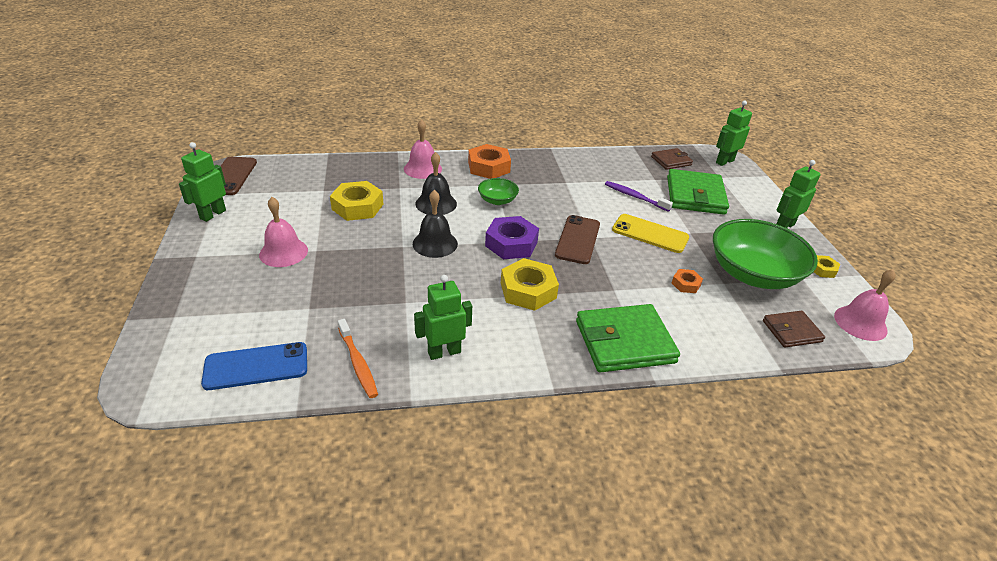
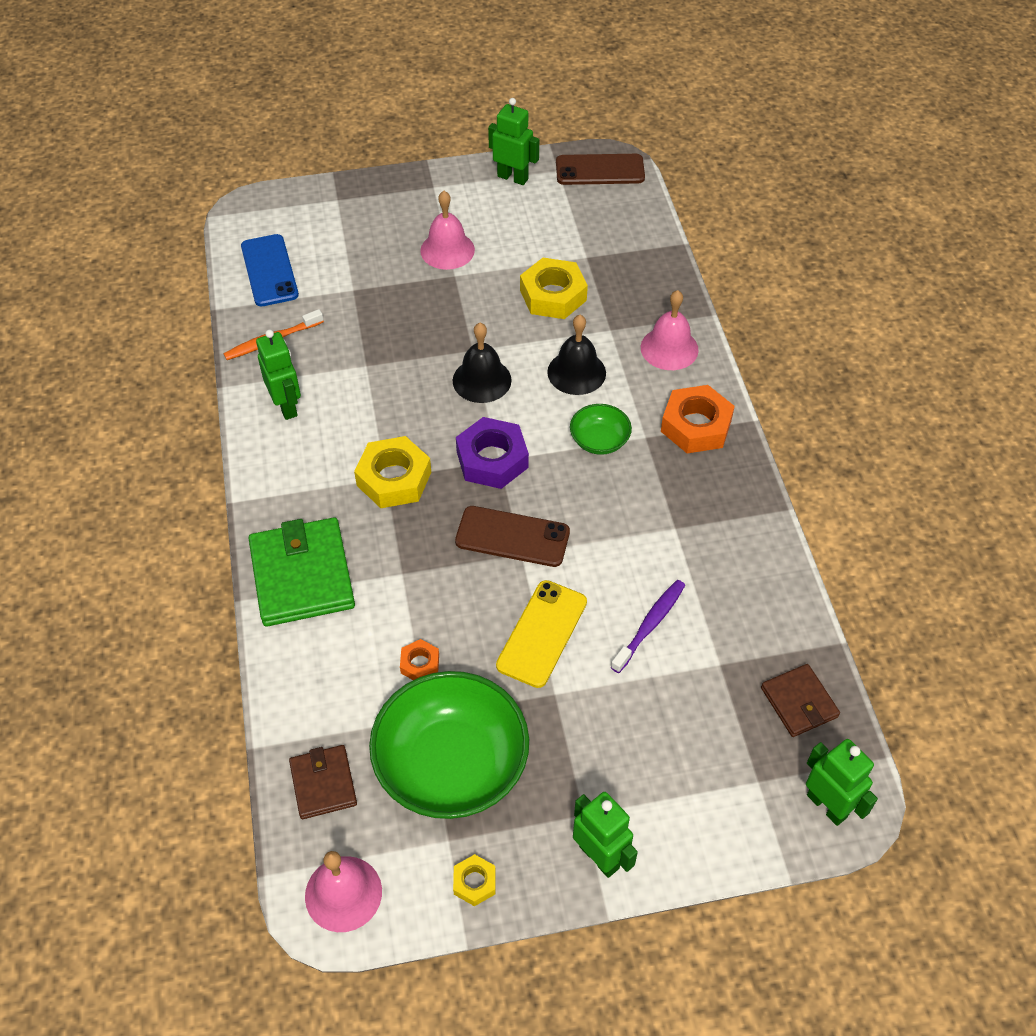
camera: 90 degrees right, 15 degrees up
green wallet [667,169,729,215] -> none

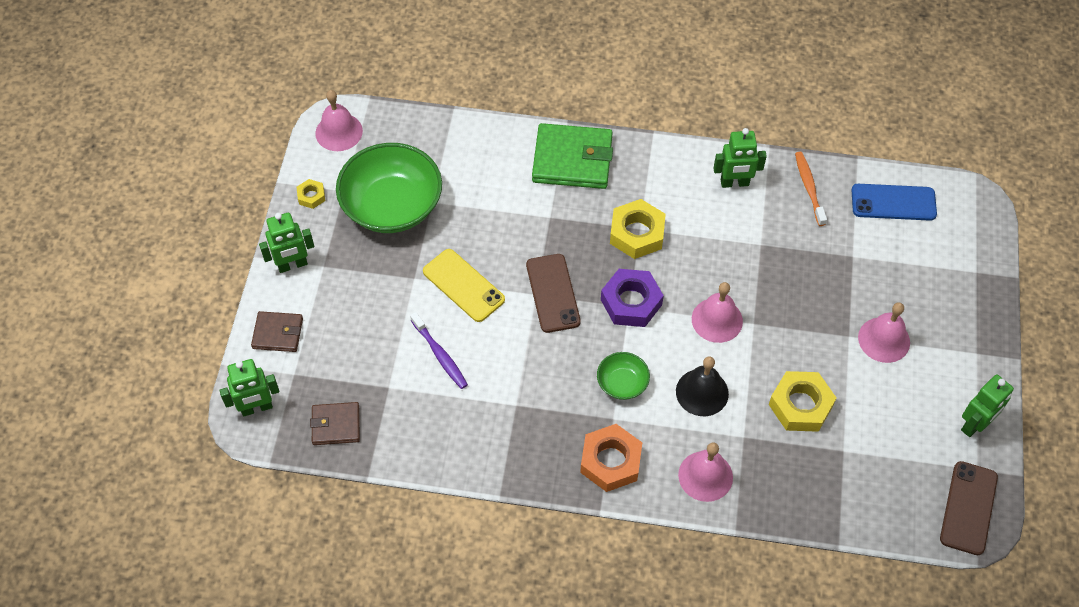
camera: 110 degrees right, 5 degrees up
brown wallet [289,745,357,819] -> brown wallet moved to [251,311,303,352]
orange nut [400,639,439,680] -> none
black bell [453,323,512,403] -> pink bell [692,282,743,343]
brown phone [455,506,570,567] -> brown phone turned 45 degrees counterclockwise [526,254,581,333]

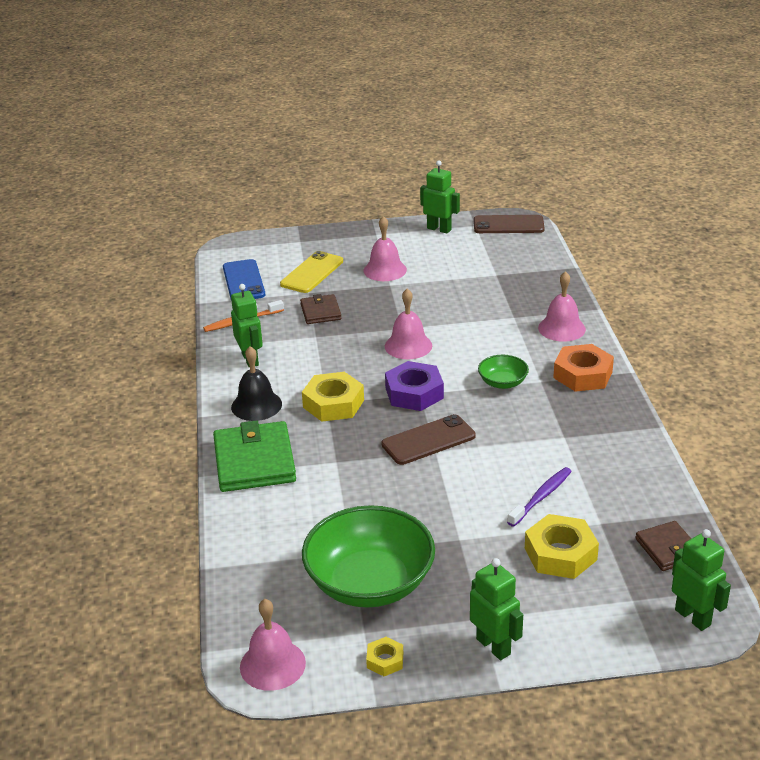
camera: 105 degrees left, 25 degrees down
brown wallet [251,311,303,352] -> brown wallet moved to [300,294,341,324]
yellow phone [423,249,505,322] -> yellow phone moved to [280,251,343,293]
black bell [676,356,729,416] -> black bell moved to [231,346,282,421]
yellow nut [769,371,836,432] -> yellow nut moved to [525,514,599,579]

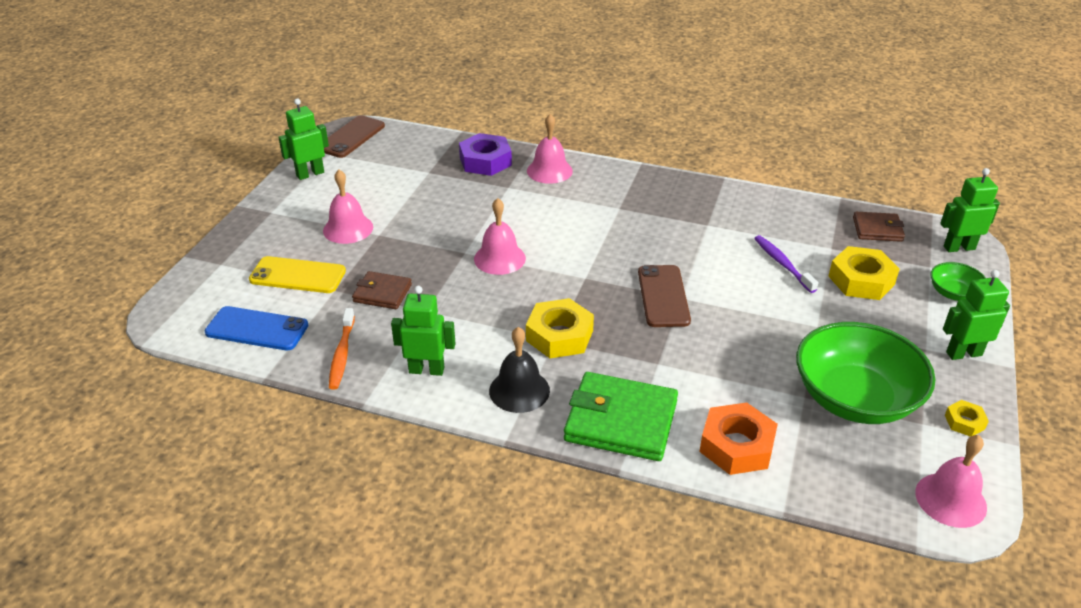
camera: 65 degrees left, 5 degrees up
yellow phone [280,251,343,293] -> yellow phone turned 45 degrees counterclockwise [249,256,346,293]
purple nut [385,361,444,411] -> purple nut moved to [459,133,512,176]
green bowl [478,355,529,389] -> green bowl moved to [930,262,986,301]
orange nut [553,344,614,392] -> orange nut moved to [699,402,778,475]

